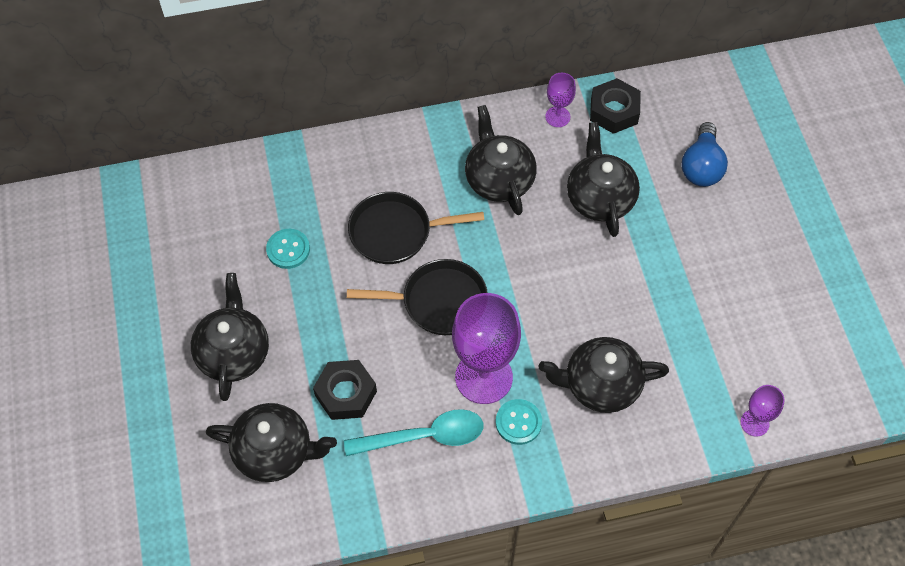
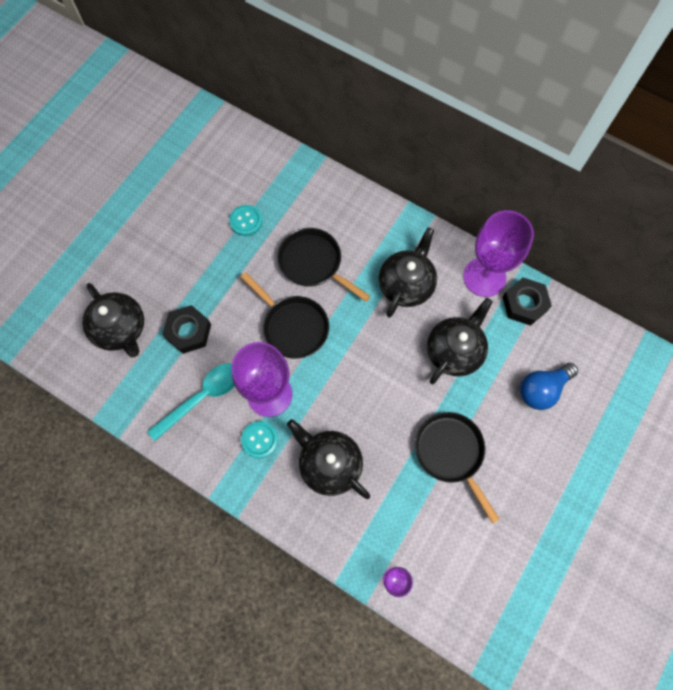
camera: 45 degrees right, 10 degrees up
black teapot [191,273,269,401] -> none
turquoise spoon [344,409,484,456] -> turquoise spoon turned 75 degrees counterclockwise [147,363,235,441]
purple goblet [545,73,576,127] -> purple goblet [463,210,534,297], size x2.05
none -> black pan [415,412,500,524]

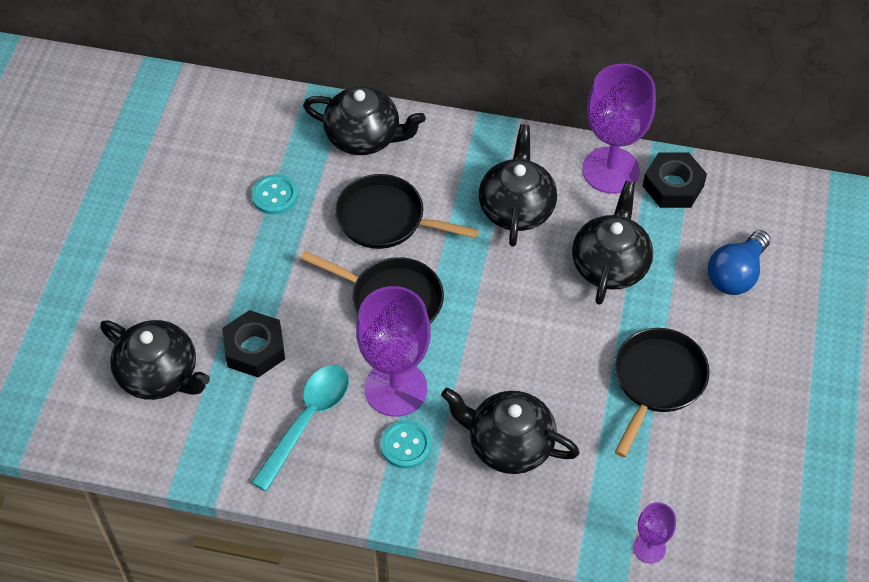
camera: 20 degrees left, 15 degrees down
black pan [415,412,500,524] -> black pan turned 75 degrees clockwise [615,328,710,457]
none -> black teapot [303,86,426,155]

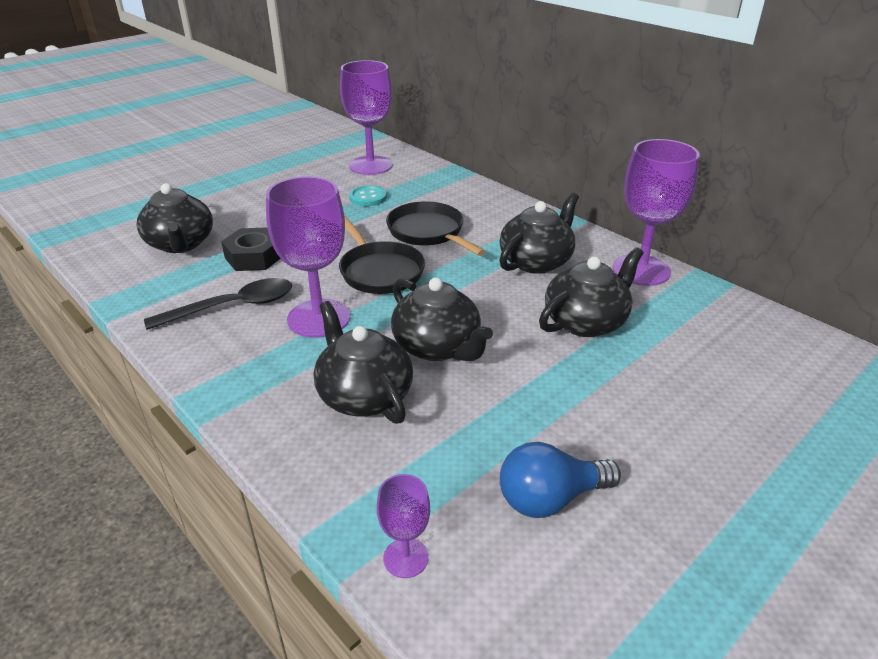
camera: 35 degrees right, 20 degrees down
turquoise spoon [251,365,349,491] -> black spoon [144,278,292,330]
black teapot [303,86,426,155] -> black teapot moved to [391,278,493,361]
turquoise button [381,420,432,469] -> none
black pan [615,328,710,457] -> none
black nut [643,153,707,208] -> none
blue light bulb [708,230,770,295] -> blue light bulb moved to [500,442,621,518]
none -> purple goblet [340,60,392,175]

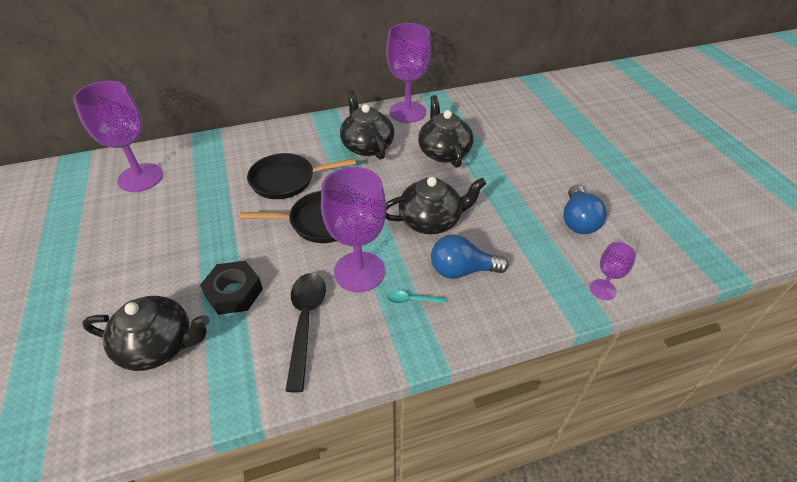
camera: 65 degrees left, 10 degrees up
black teapot [314,301,413,424] -> blue light bulb [431,234,509,279]
turquoise button [349,185,387,206] -> none
none -> turquoise spoon [387,290,446,303]

